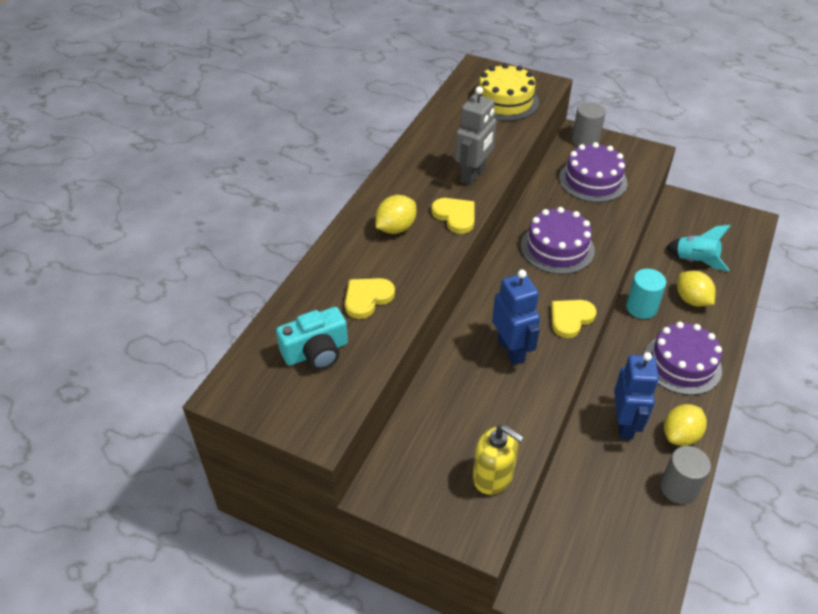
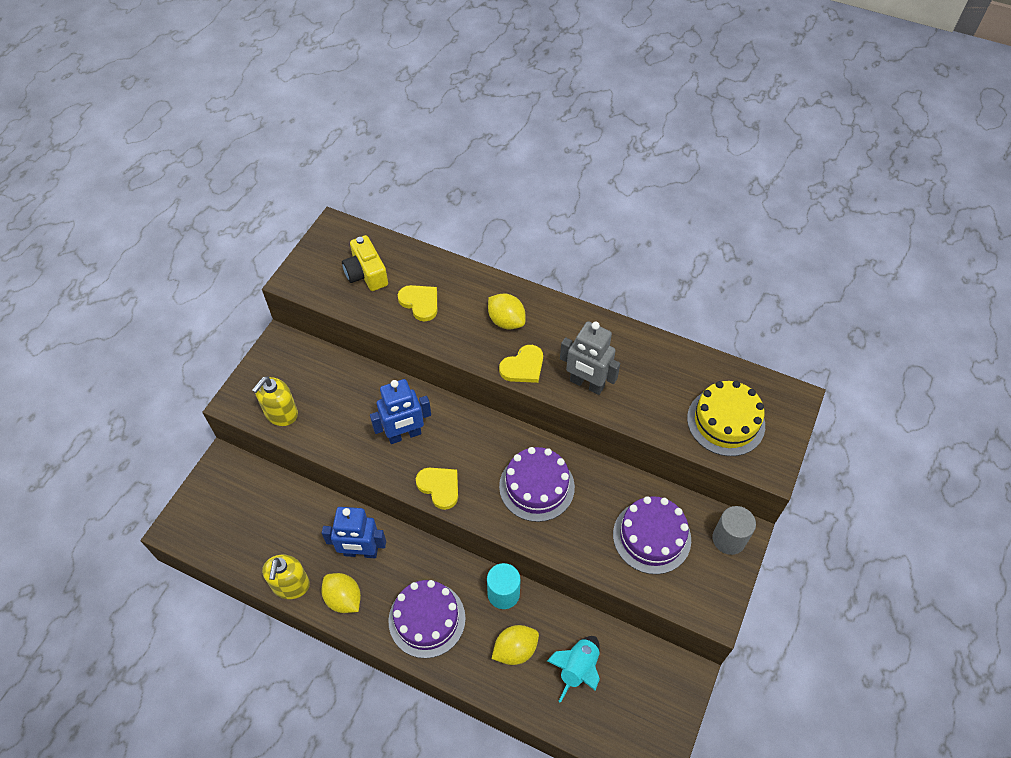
camera: 90 degrees right, 10 degrees up
turquoise camera [276,307,348,370] -> yellow camera [342,235,388,291]
grey cylinder [660,446,711,504] -> yellow soap dispenser [262,555,310,599]

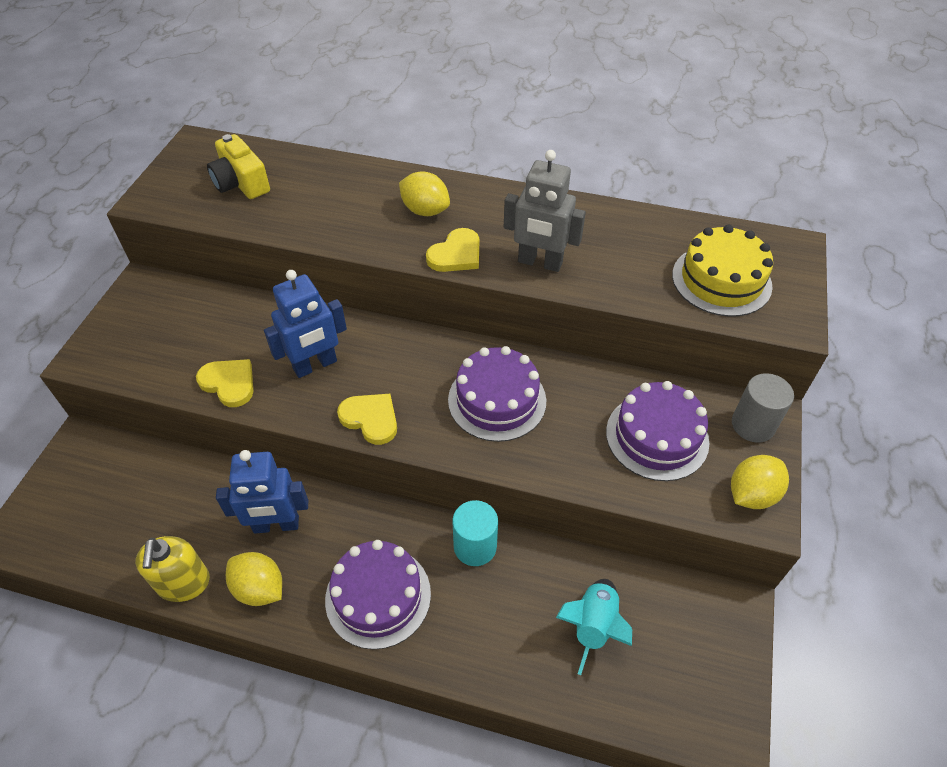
camera: 10 degrees left, 5 degrees down
yellow soap dispenser [252,376,298,426] -> none
yellow heart [398,285,437,322] -> yellow heart moved to [196,359,253,407]
yellow lemon [492,625,539,665] -> yellow lemon moved to [731,455,789,509]

